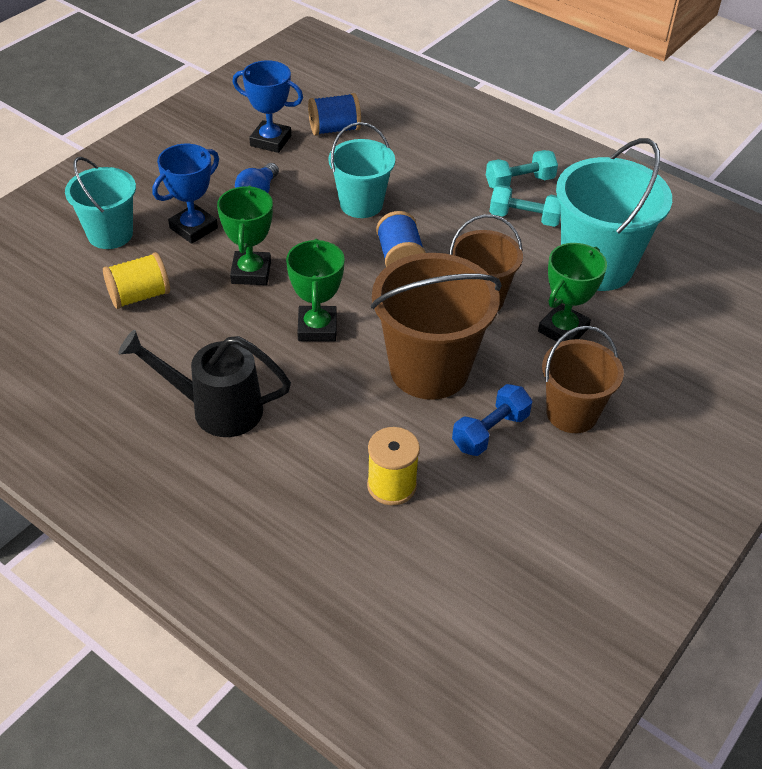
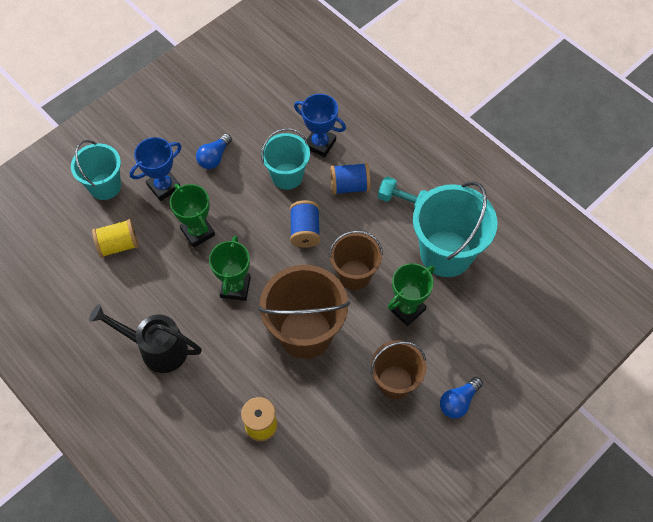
camera: 10 degrees right, 15 degrees up
green trophy [217,186,273,285] -> green trophy turned 45 degrees counterclockwise [170,184,215,248]
blue trophy [233,60,303,153] -> blue trophy moved to [294,94,346,157]
blue spool [308,93,361,136] -> blue spool moved to [330,163,371,195]
blue dumbbell [452,384,533,456] -> none
turquoise dumbbell [486,150,558,189] -> none
none -> blue light bulb [440,377,483,419]

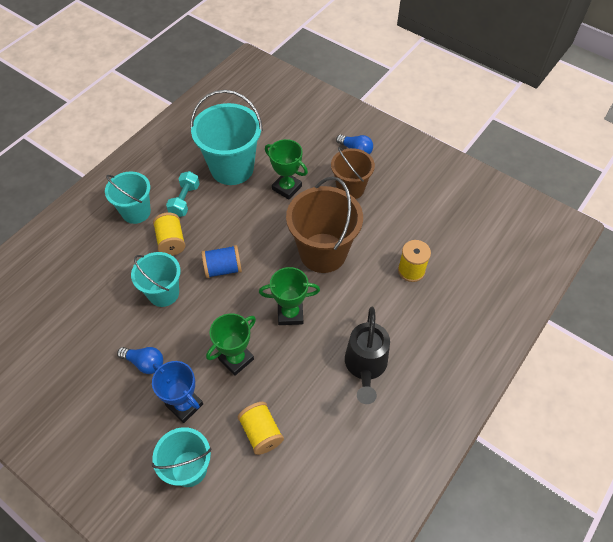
camera: 100 degrees left, 5 degrees down
blue trophy [294,94,346,157] -> none
brown bucket [329,230,383,290] -> none
blue spool [330,163,371,195] -> yellow spool [153,212,186,256]
none -> turquoise bucket [105,172,151,224]

